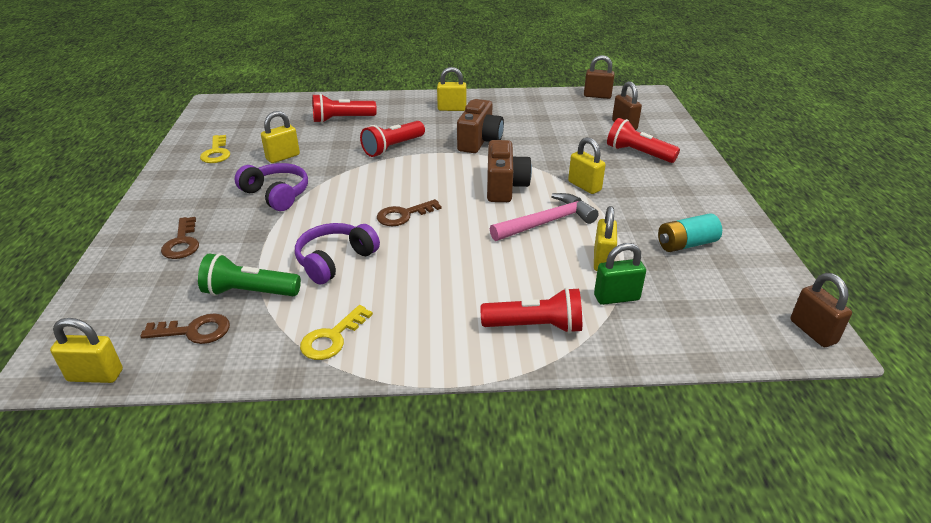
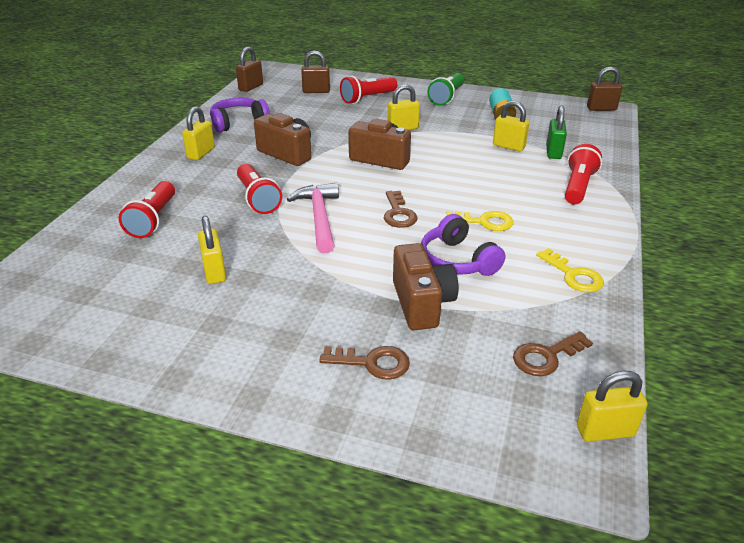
camera: 70 degrees left, 0 degrees up
yellow padlock [50,318,123,383] -> yellow padlock turned 60 degrees clockwise [577,371,647,442]
brown key [141,313,230,344] -> brown key turned 135 degrees counterclockwise [513,331,593,376]
green flashlight [198,253,301,296] -> green flashlight moved to [427,73,464,106]
yellow key [200,135,230,163] -> yellow key moved to [445,211,514,231]
purple headphones [235,163,308,211] -> purple headphones moved to [210,98,270,132]
pink hammer [490,193,599,241] -> pink hammer moved to [287,182,339,253]
none -> brown camera [393,243,459,330]

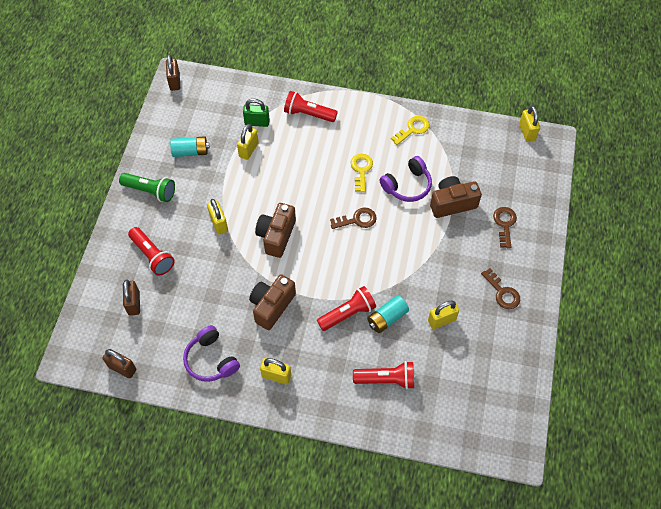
camera: 95 degrees left, 25 degrees up
pink hammer [287,182,339,253] -> none
brown key [513,331,593,376] -> brown key moved to [481,268,520,309]
none -> turquoise battery [367,295,409,333]

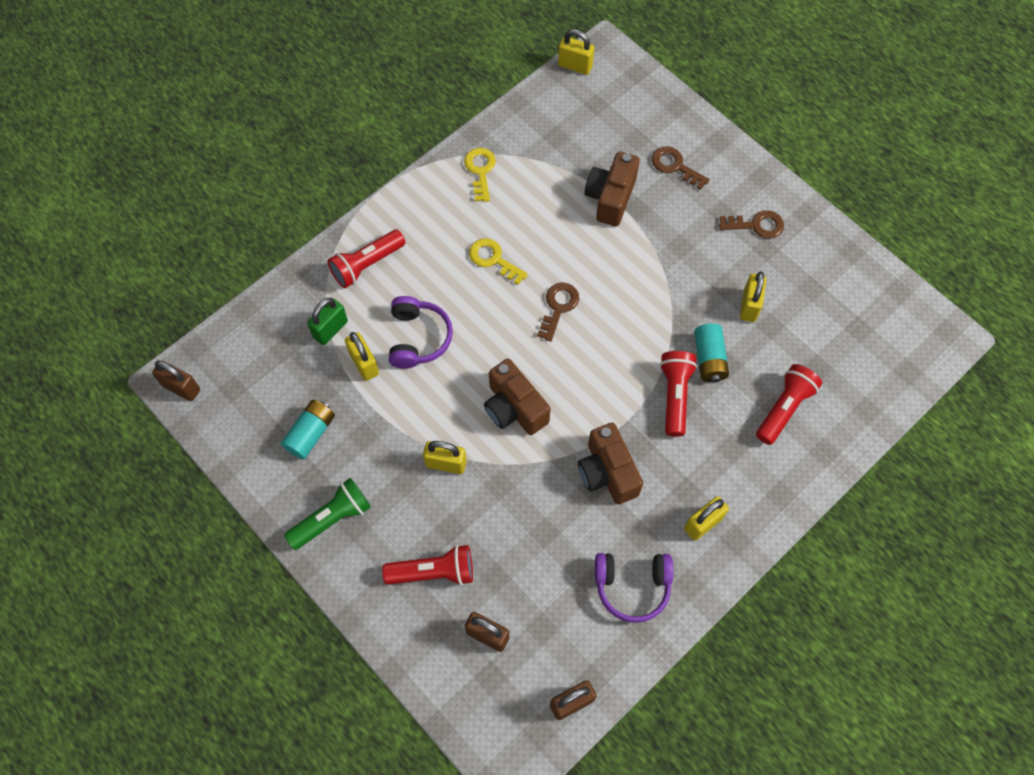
camera: 55 degrees left, 5 degrees up
purple headphones [380,156,432,202] -> purple headphones moved to [389,296,453,369]

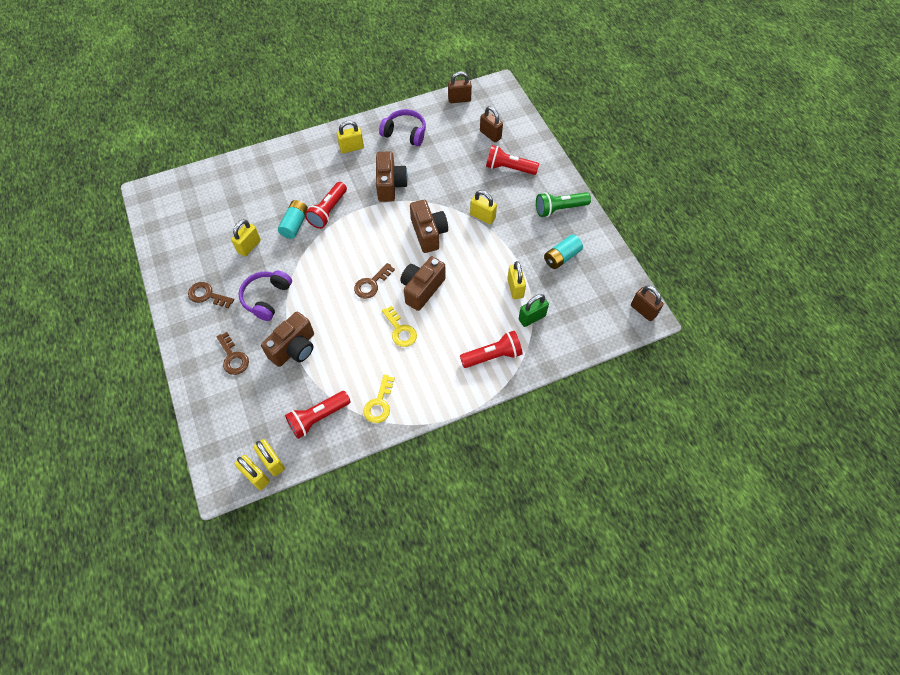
camera: 160 degrees left, 5 degrees down
purple headphones [389,296,453,369] -> purple headphones moved to [239,271,292,321]
red flashlight [756,364,822,445] -> red flashlight moved to [285,391,351,439]
none -> yellow padlock [253,439,285,476]
none -> brown camera [400,257,445,311]

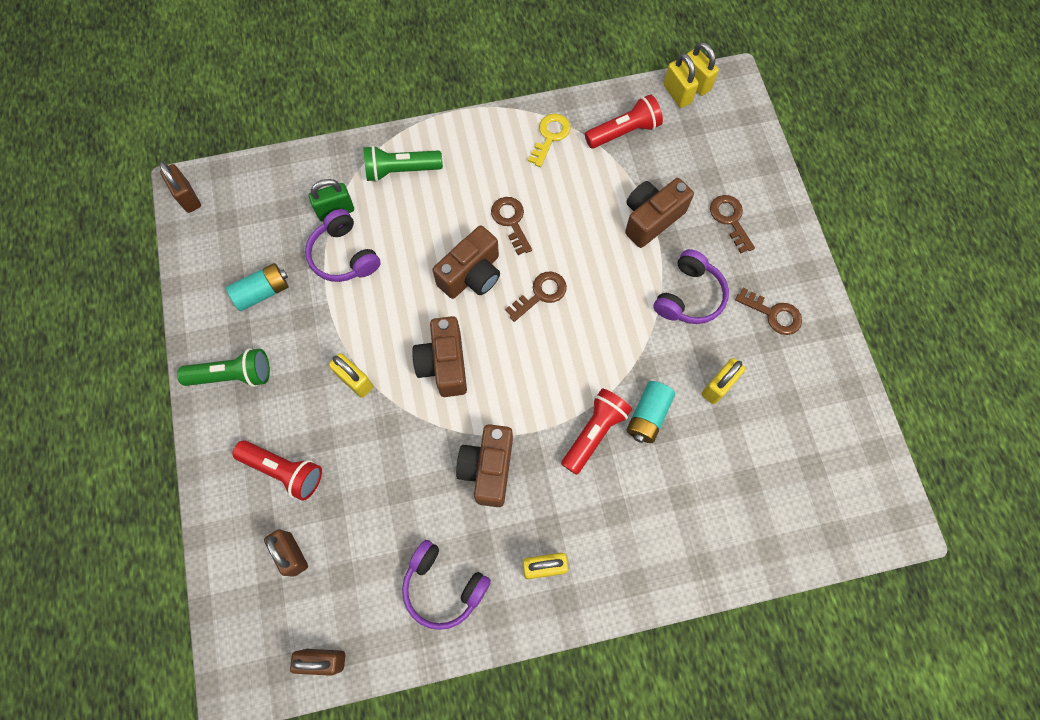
camera: 170 degrees left, 10 degrees up
yellow key [382,306,417,347] -> brown key [491,197,532,255]
red flashlight [460,331,523,368] -> green flashlight [363,145,443,182]
yellow padlock [507,261,526,299] -> purple headphones [305,209,381,282]

